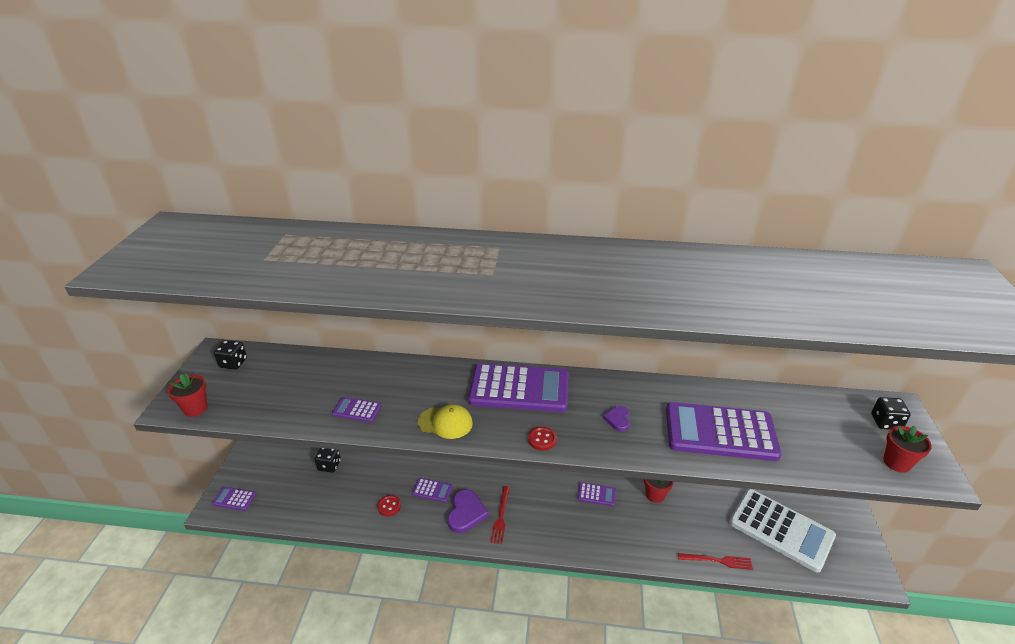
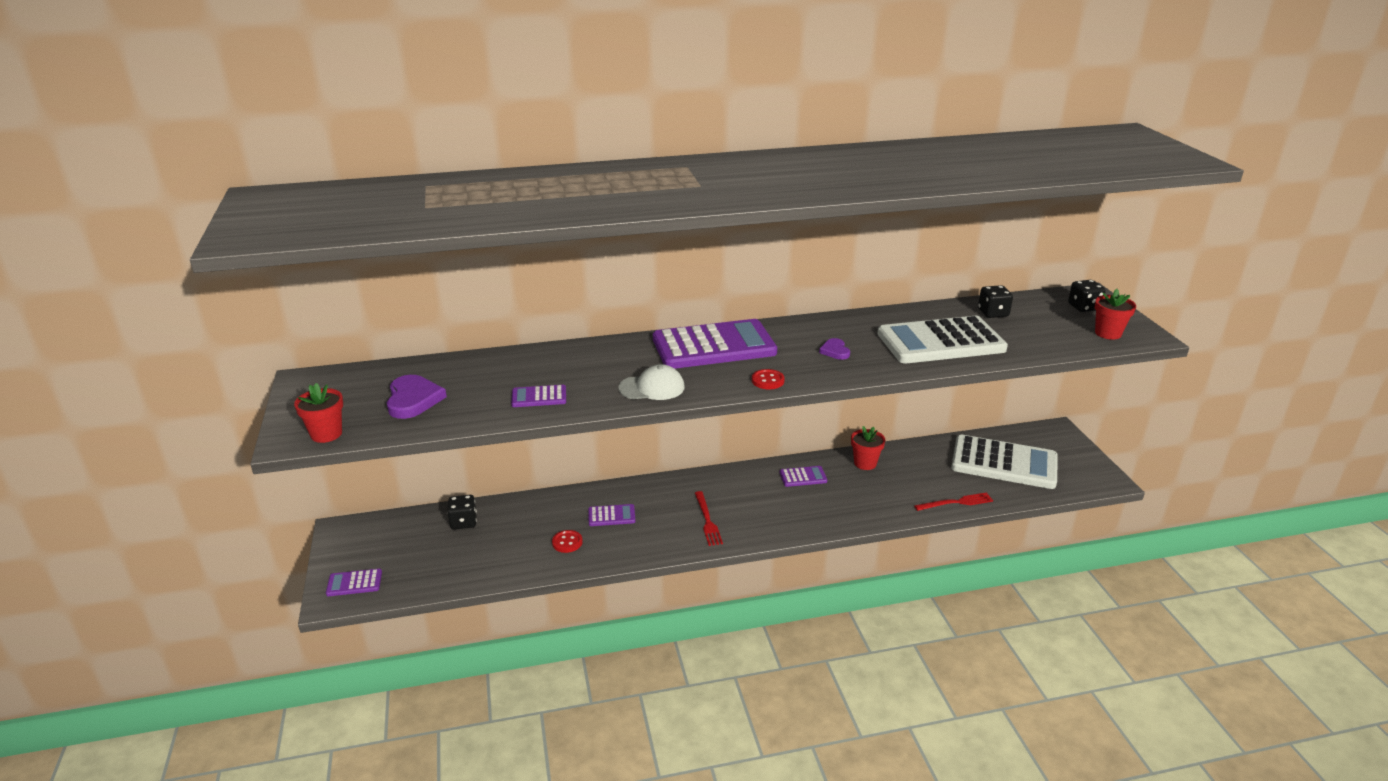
camera: 20 degrees left, 5 degrees down
black dice [214,340,247,370] -> black dice moved to [978,285,1013,318]
yellow cap [418,404,473,439] -> white cap [618,364,684,400]
purple heart [447,490,489,533] -> purple heart moved to [387,375,447,419]
purple calculator [666,402,782,461] -> white calculator [877,316,1008,363]

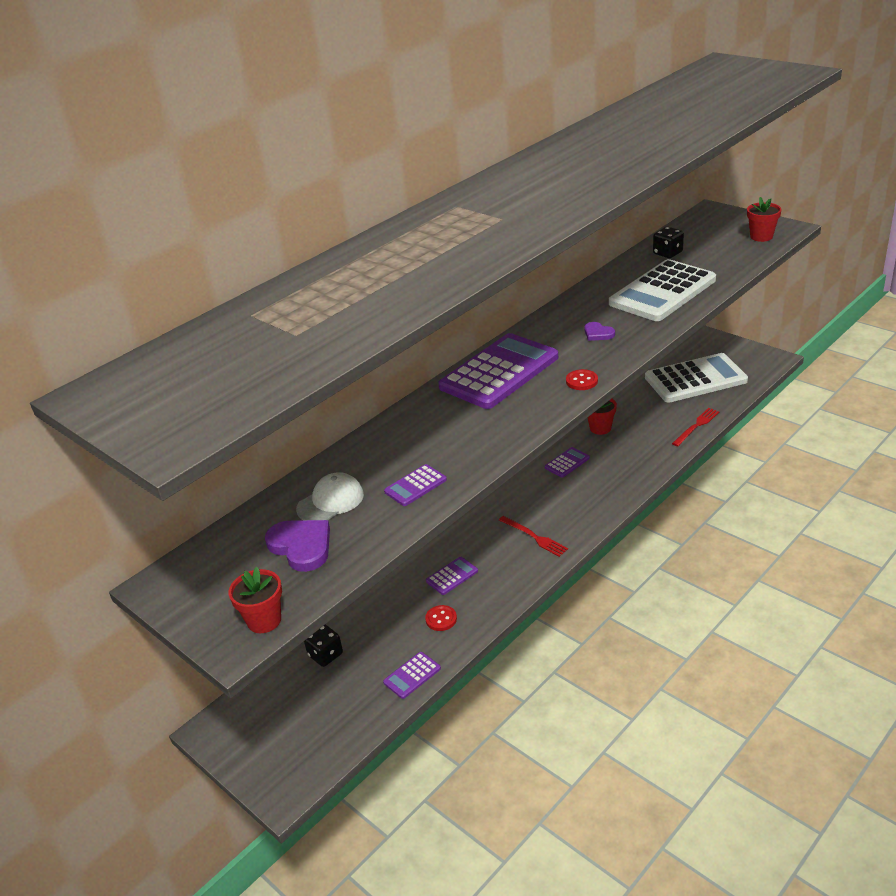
camera: 30 degrees left, 5 degrees up
purple calculator [326,569,382,596] -> purple calculator moved to [383,652,441,699]
white cap [618,364,684,400] -> white cap moved to [296,472,364,520]
black dice [1068,280,1106,312] -> none

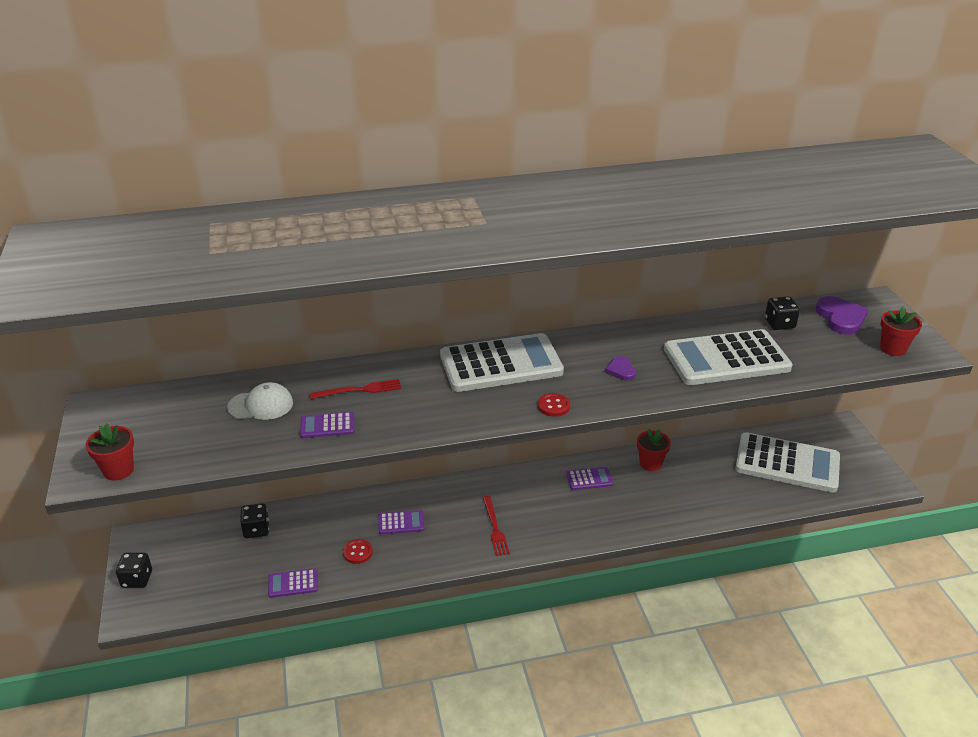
camera: 30 degrees right, 0 degrees up
purple heart [265,520,330,572] -> purple heart moved to [816,296,868,334]
purple calculator [438,333,558,409] -> white calculator [440,333,564,392]
red fork [672,408,719,446] -> red fork moved to [310,379,401,399]
none -> black dice [116,553,152,588]

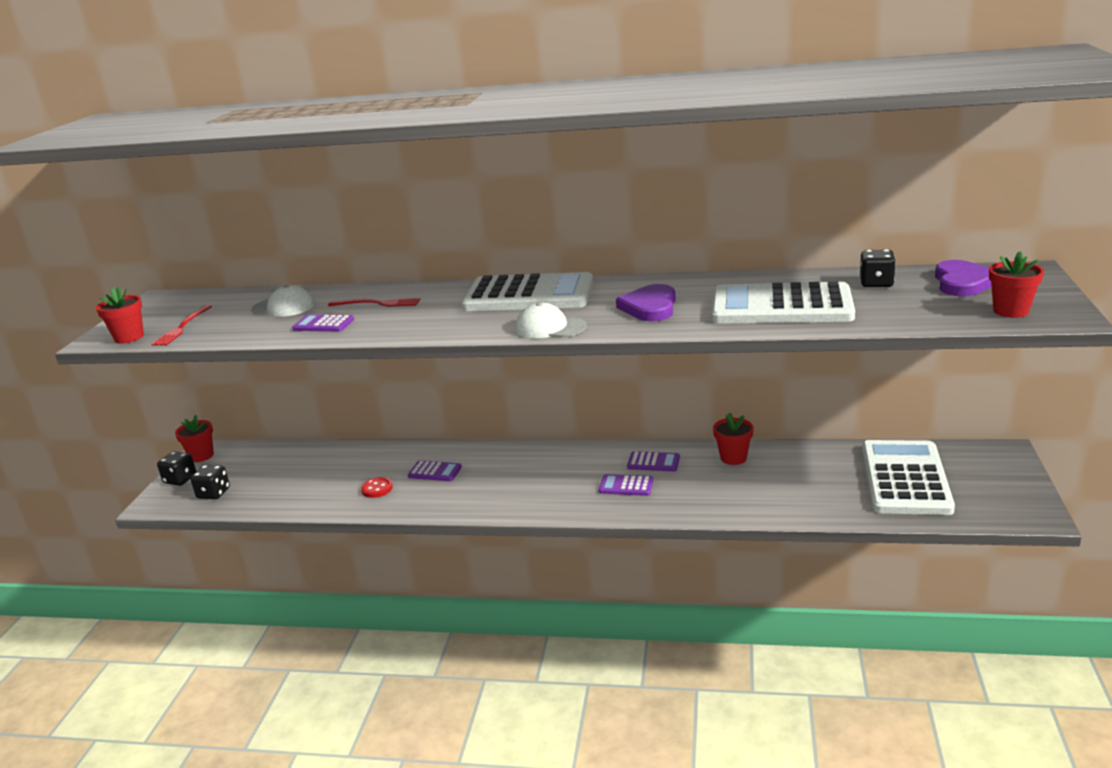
camera: 25 degrees right, 10 degrees down
black dice [240,504,269,538] -> black dice moved to [191,465,230,499]
purple calculator [268,568,318,598] -> purple calculator moved to [599,474,654,496]
red fork [482,496,510,556] -> red fork moved to [151,305,212,346]
red button [538,393,570,417] -> white cap [516,302,587,338]
purple heart [605,356,636,380] -> purple heart [616,284,676,321], size x1.77
white calculator [735,432,840,493] -> white calculator turned 120 degrees counterclockwise [862,440,955,515]
none -> red flower pot [175,415,214,462]

